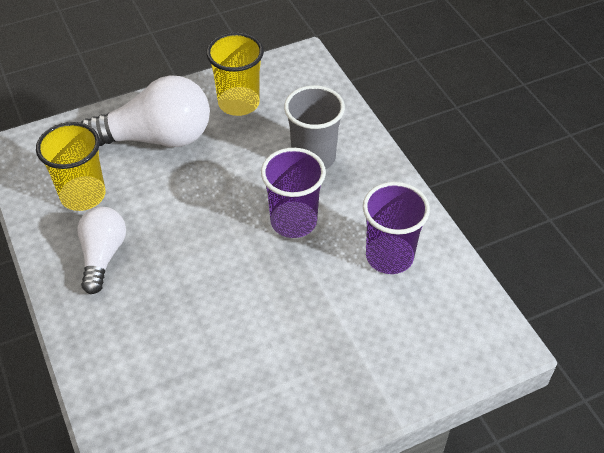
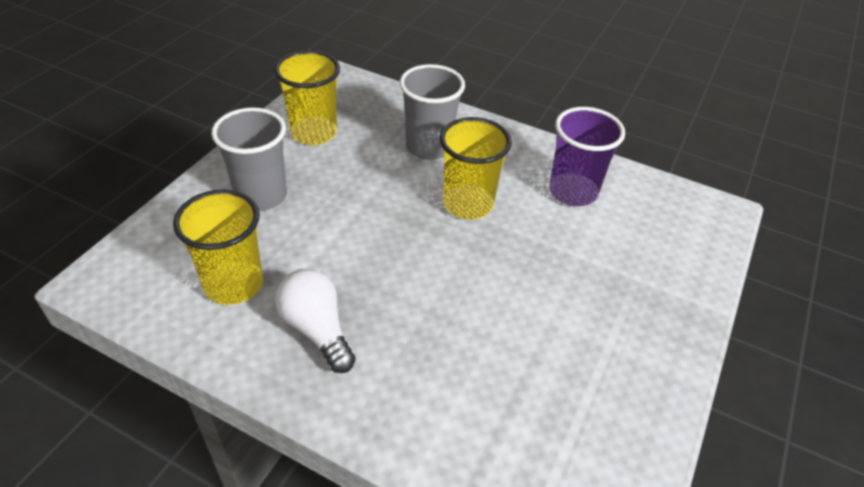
camera: 40 degrees left, 5 degrees down
white light bulb [80,75,210,147] -> grey cup [211,107,287,211]
purple cup [261,148,326,238] -> yellow cup [440,117,512,219]

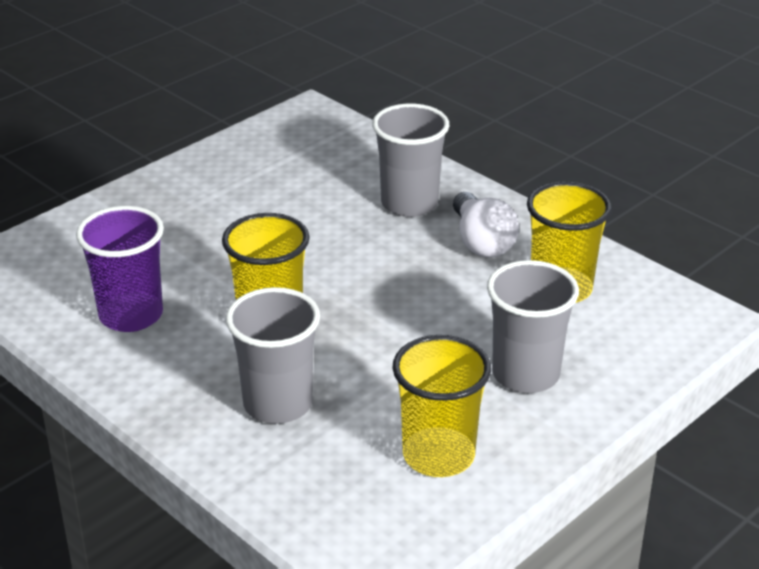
camera: 160 degrees left, 10 degrees down
none -> grey cup [372,104,449,217]

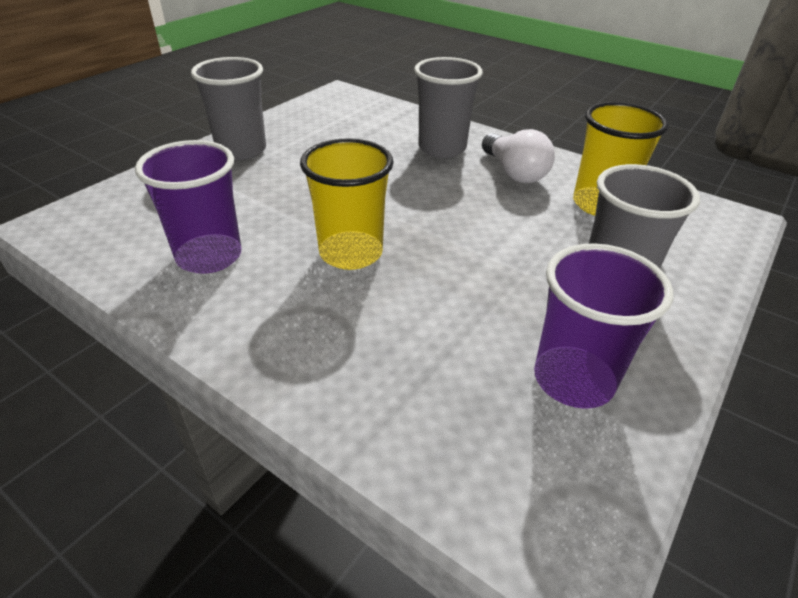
camera: 10 degrees left, 5 degrees up
grey cup [226,287,320,424] -> grey cup moved to [191,57,266,160]
yellow cup [392,335,491,477] -> purple cup [534,243,673,409]

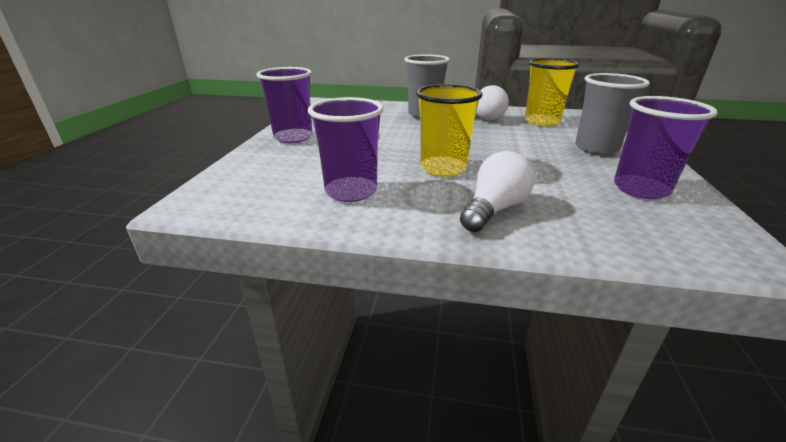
camera: 25 degrees left, 10 degrees down
grey cup [191,57,266,160] -> purple cup [257,67,313,143]
none -> white light bulb [460,151,535,232]

